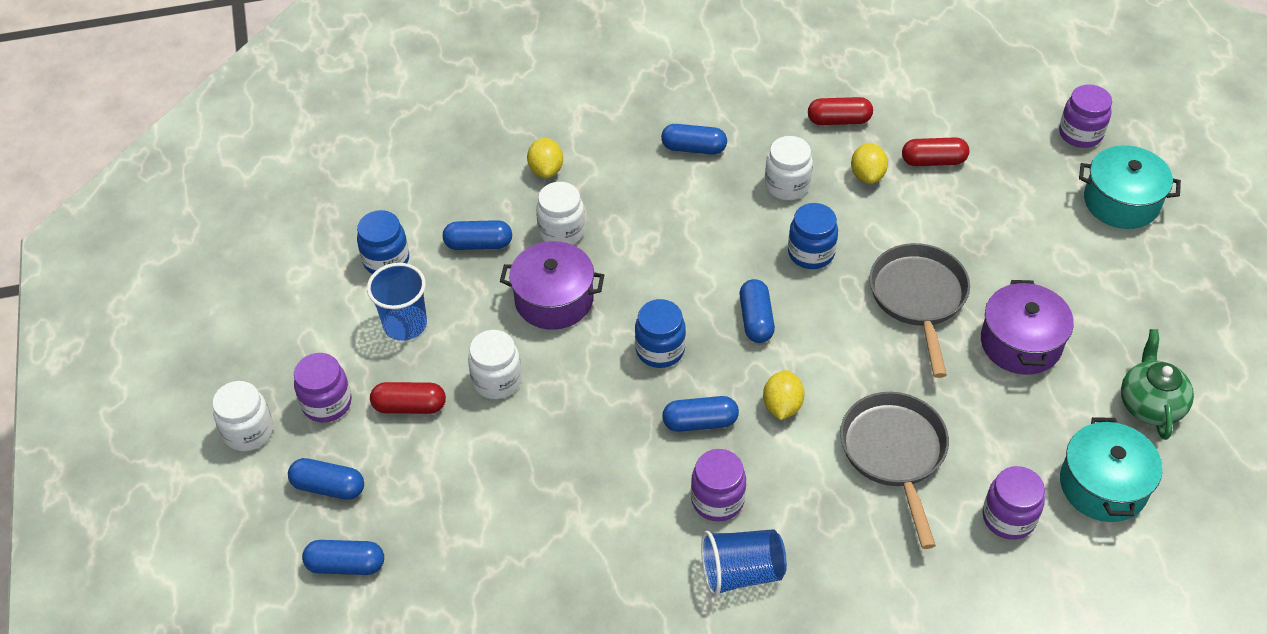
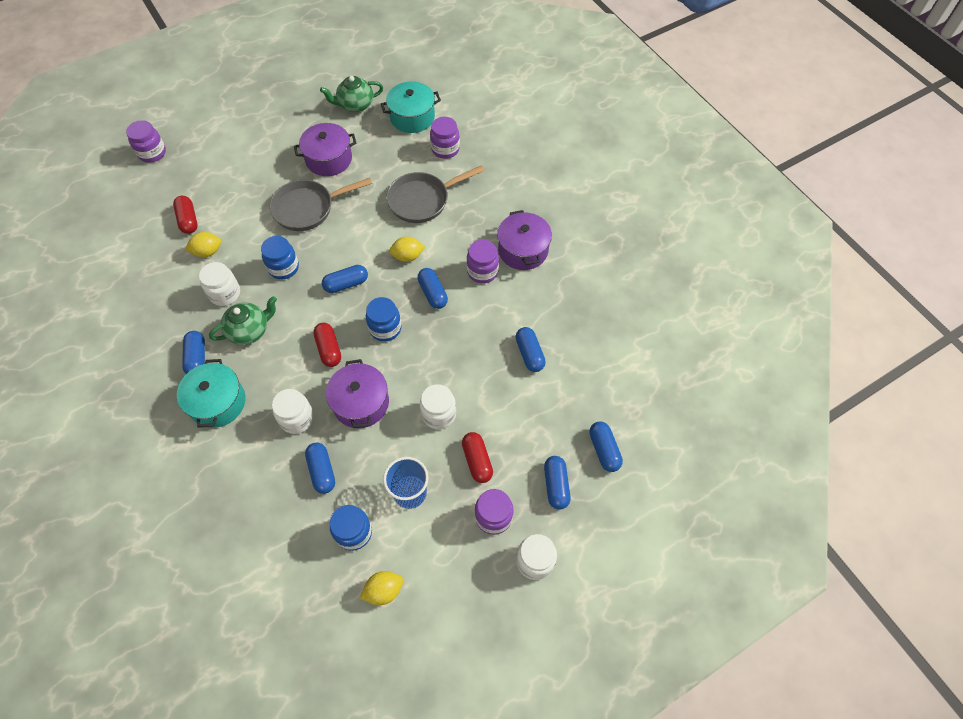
camera: 110 degrees left, 10 degrees up
yellow lemon [527,138,563,178] -> yellow lemon moved to [360,571,403,605]
blue cup [701,529,787,597] -> purple pot [497,210,552,270]
red capsule [808,97,873,125] -> red capsule moved to [313,323,341,367]
turquoise pot [1079,145,1181,229] -> turquoise pot moved to [177,359,245,428]
none -> green teapot [209,296,277,345]
none -> blue capsule [516,327,546,372]

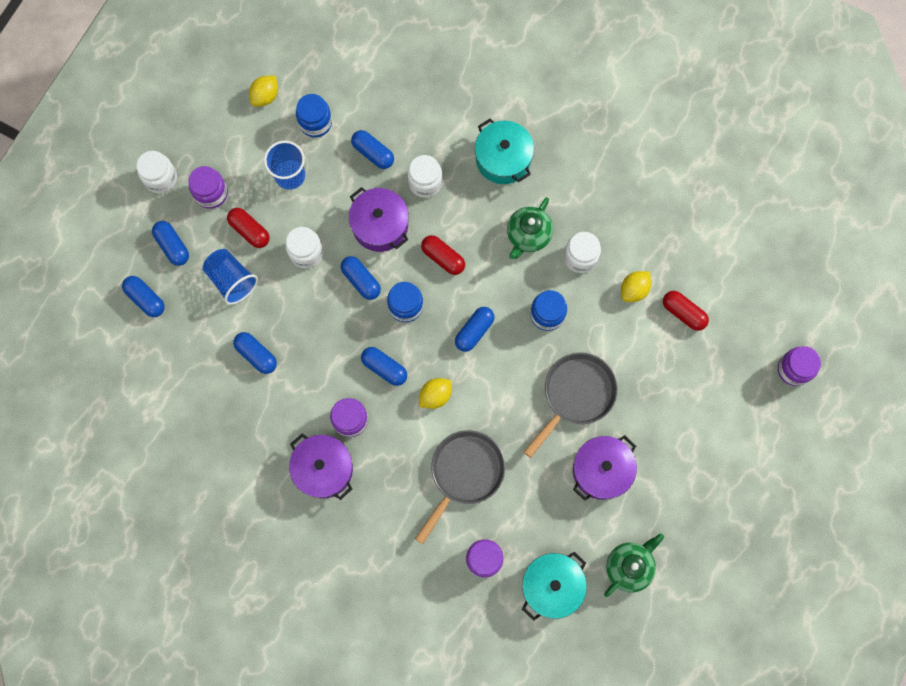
camera: 150 degrees right, 15 degrees up
blue capsule [182,331,205,374] -> blue capsule moved to [341,256,381,300]
none -> blue cup [202,249,258,305]

